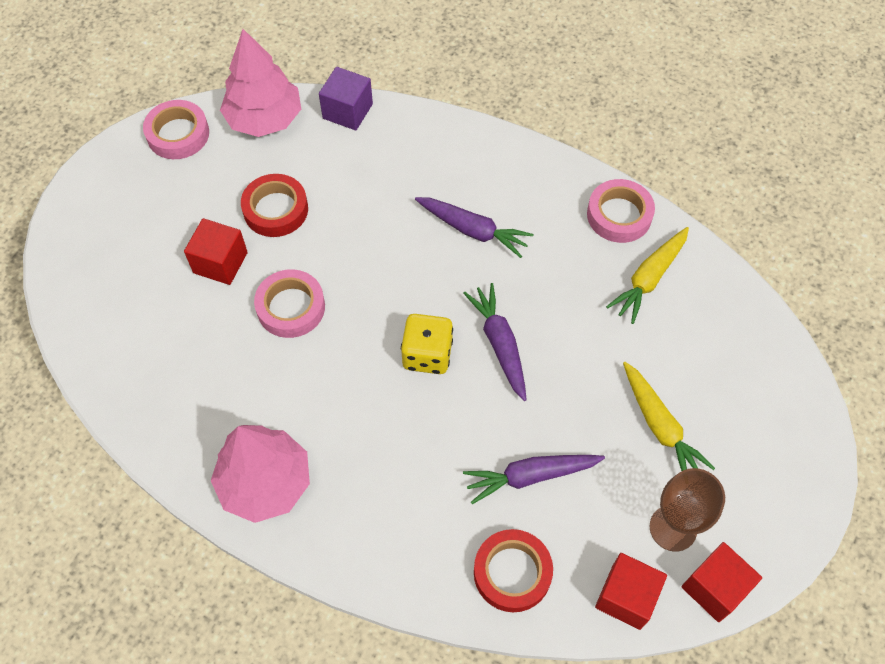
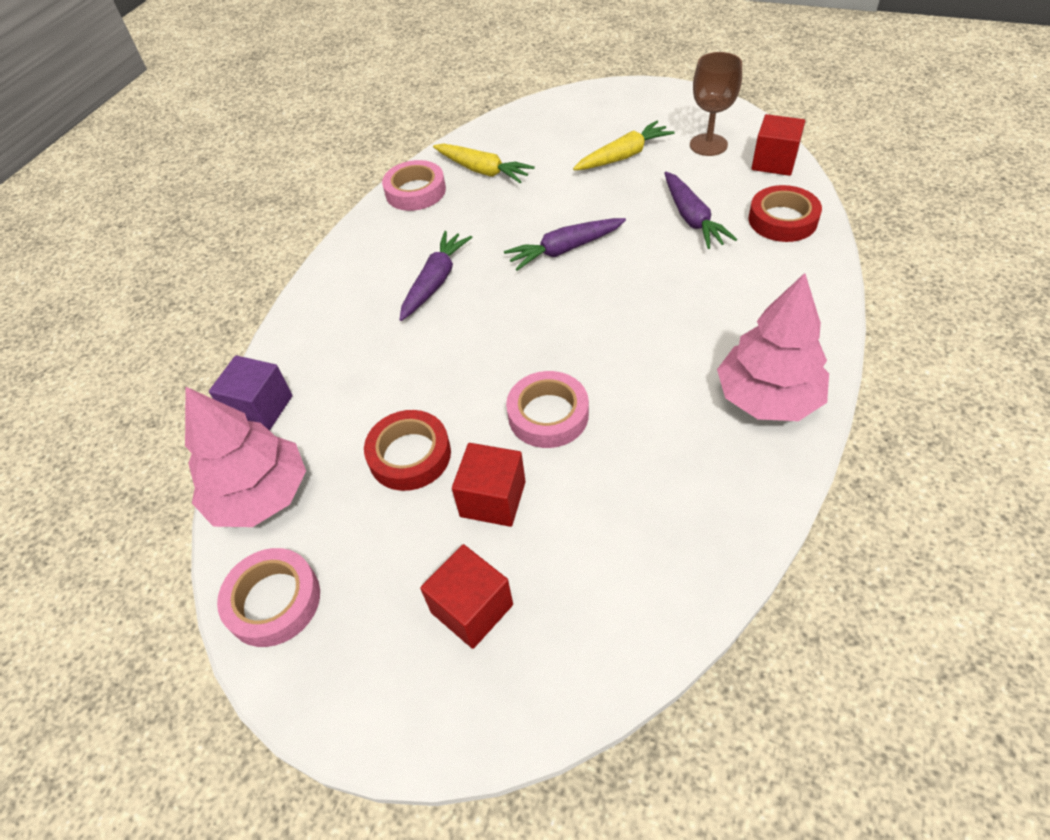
camera: 90 degrees left, 10 degrees down
yellow dice [401,314,453,374] -> none
red cube [681,542,762,622] -> red cube moved to [420,544,513,649]

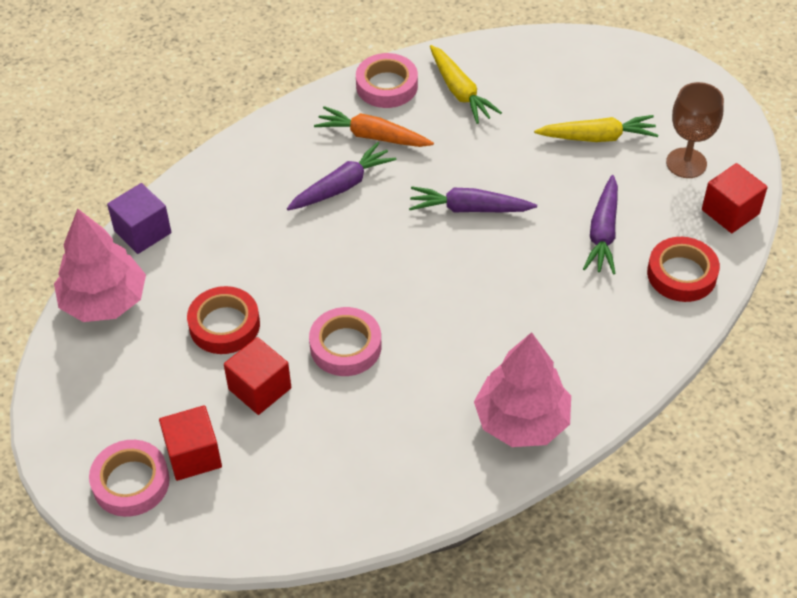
camera: 25 degrees right, 0 degrees up
pink tape [217,548,320,647] -> pink tape moved to [89,440,170,517]
none -> orange carrot [314,106,434,147]

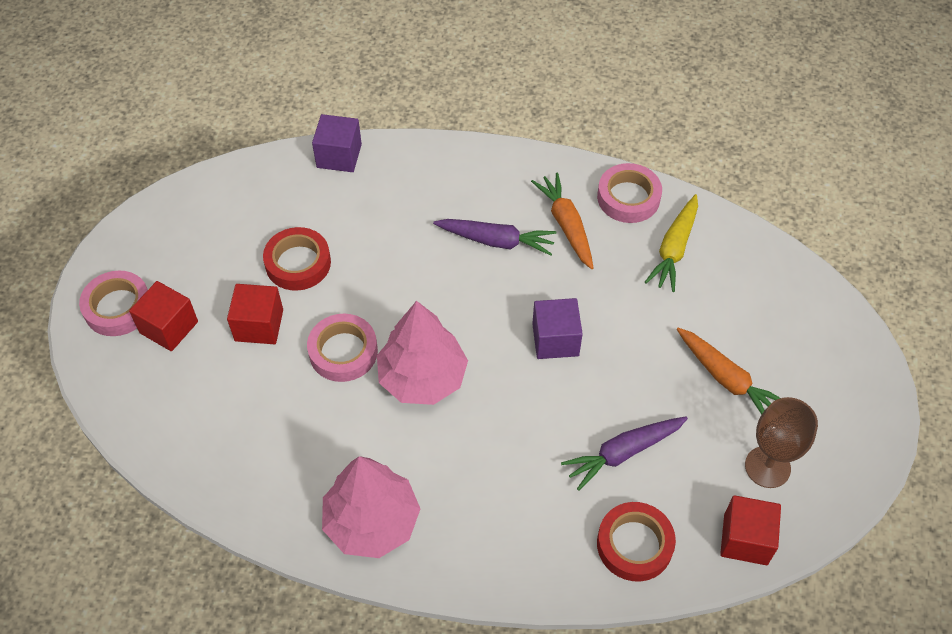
camera: 50 degrees right, 5 degrees up
pink tree [54,209,146,322] -> pink tree moved to [377,301,468,405]
purple carrot [409,187,537,213] -> purple cube [532,298,583,359]
yellow carrot [534,115,658,142] -> orange carrot [677,328,780,414]

